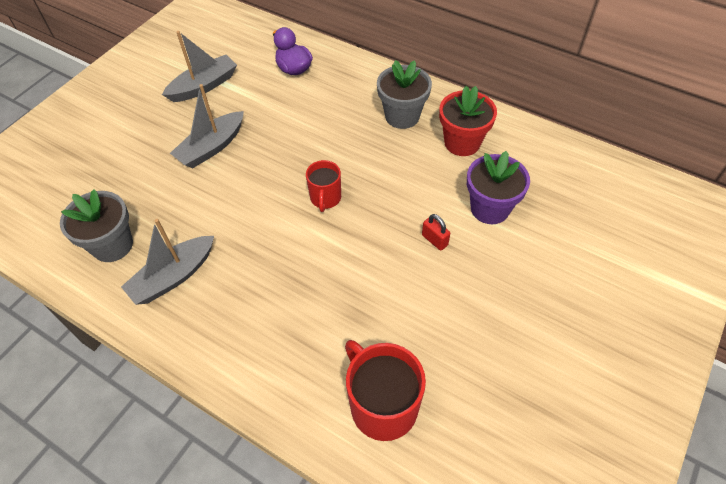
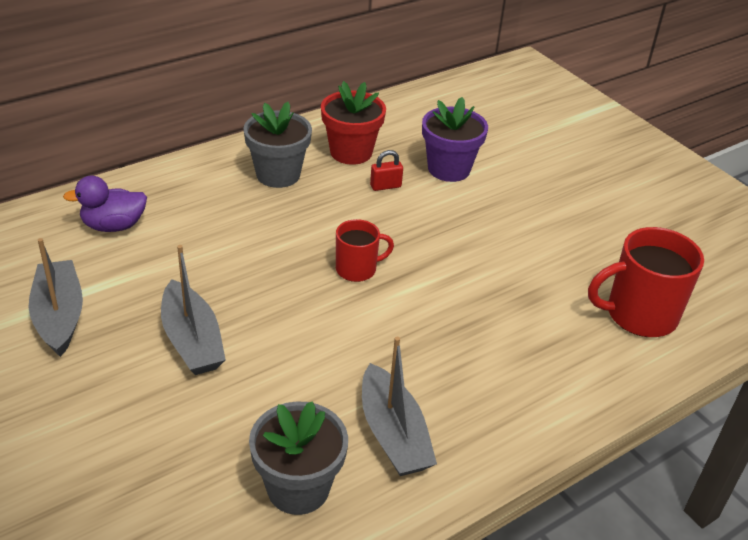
camera: 70 degrees left, 15 degrees down
red mug [306,160,341,212] -> red mug turned 45 degrees counterclockwise [336,219,394,282]
red padlock [422,214,450,251] -> red padlock moved to [370,150,403,191]

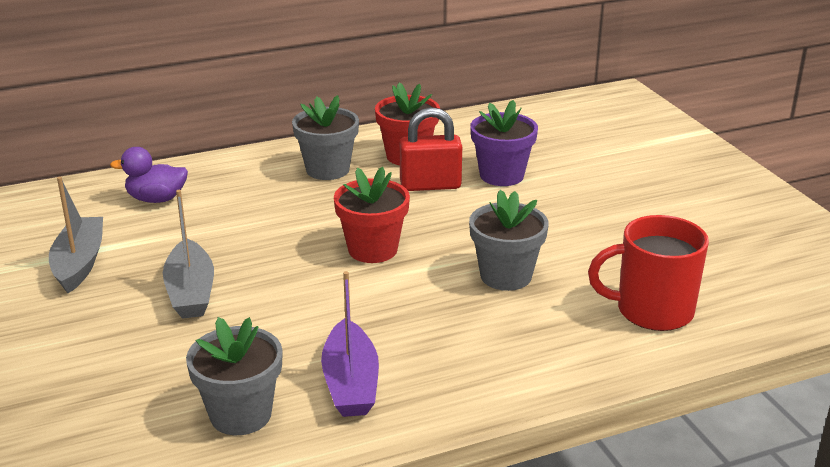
camera: 15 degrees right, 10 degrees down
red mug [336,219,394,282] -> red flower pot [334,167,410,263]
grey boat [362,337,437,476] -> purple boat [321,271,379,417]
red padlock [370,150,403,191] -> red padlock [400,107,462,191], size x1.94
none -> grey flower pot [469,190,549,291]

